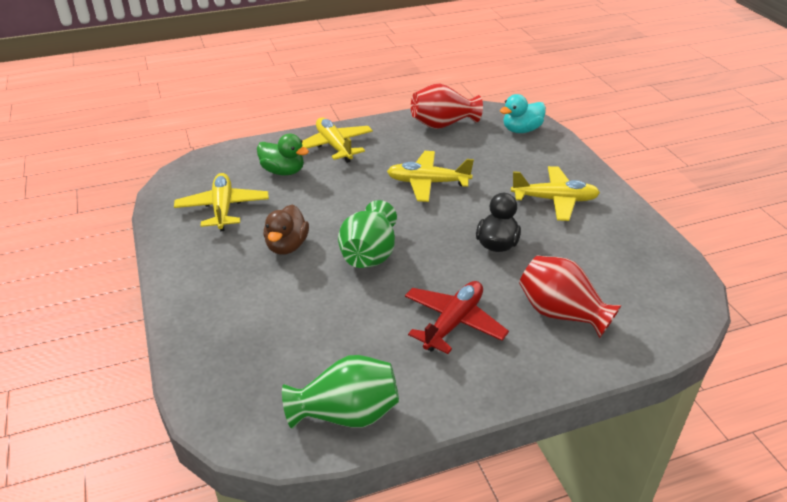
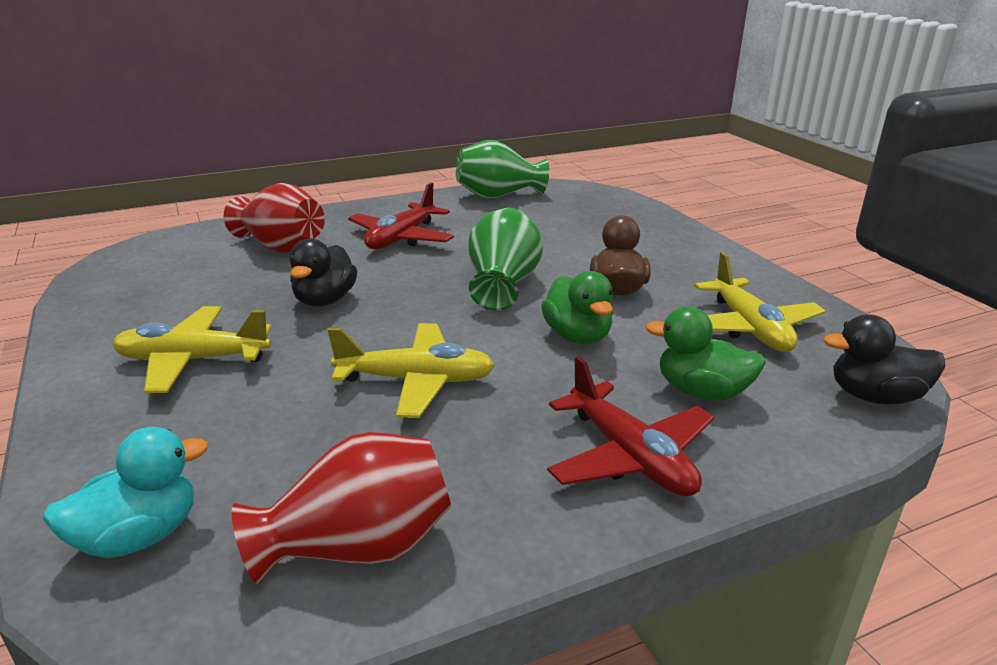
camera: 175 degrees right, 10 degrees down
yellow plane [302,118,373,163] -> red plane [547,356,714,497]
none -> green duck [541,271,613,344]
none -> black duck [823,315,945,404]

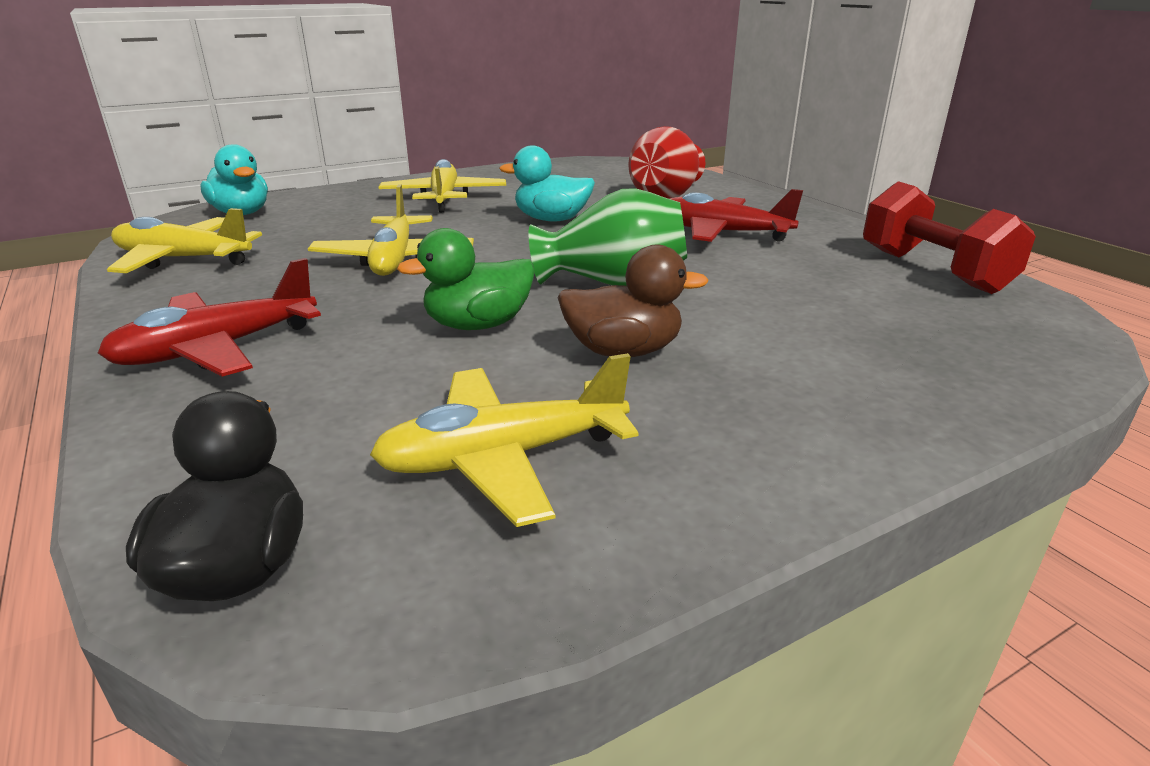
camera: 85 degrees right, 0 degrees up
red vase [232,432,451,584] -> yellow plane [107,208,262,273]
black duck [290,238,357,307] -> turquoise duck [499,145,595,221]
green vase [456,140,549,199] -> red dumbbell [863,181,1036,294]
green duck [646,307,766,401] -> none

